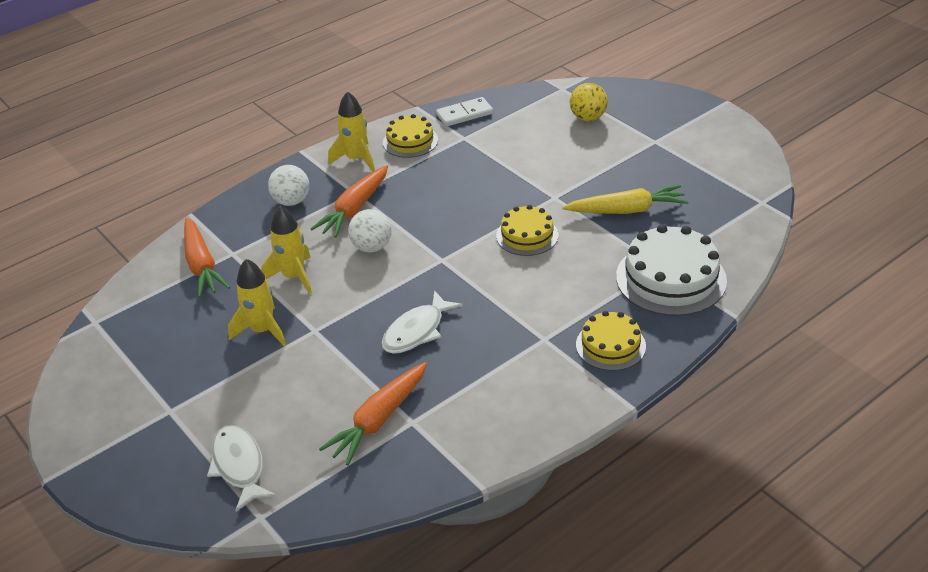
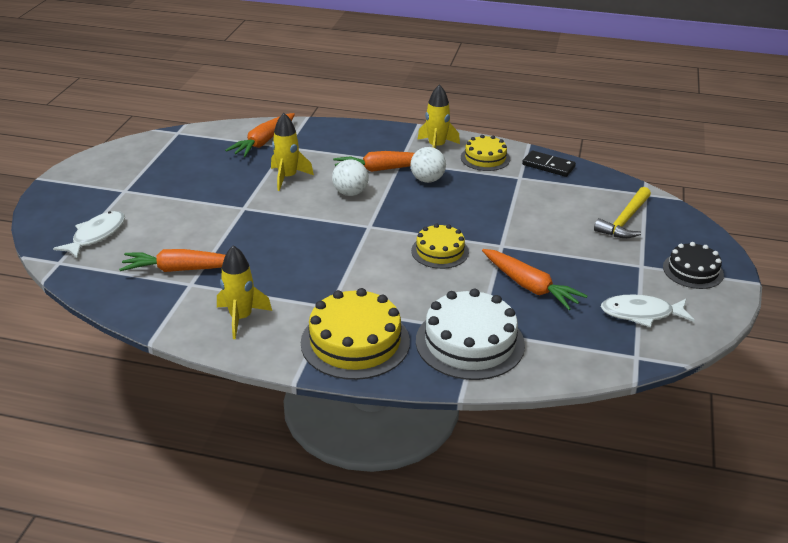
camera: 50 degrees right, 5 degrees down
yellow rocket [228,259,286,346] -> yellow rocket moved to [217,245,272,339]
white ball [268,165,309,206] -> white ball moved to [410,147,446,183]
white fish [382,290,463,354] -> white fish moved to [601,294,694,327]
white domino [436,97,493,126] -> black domino [522,150,576,177]
yellow carrot [562,185,689,214] -> orange carrot [482,249,587,310]
yellow ball [570,83,608,121] -> yellow hammer [594,187,651,238]
yellow cake [576,311,646,371] -> yellow cake [301,288,410,380], size x1.67
none -> black cake [663,242,724,289]

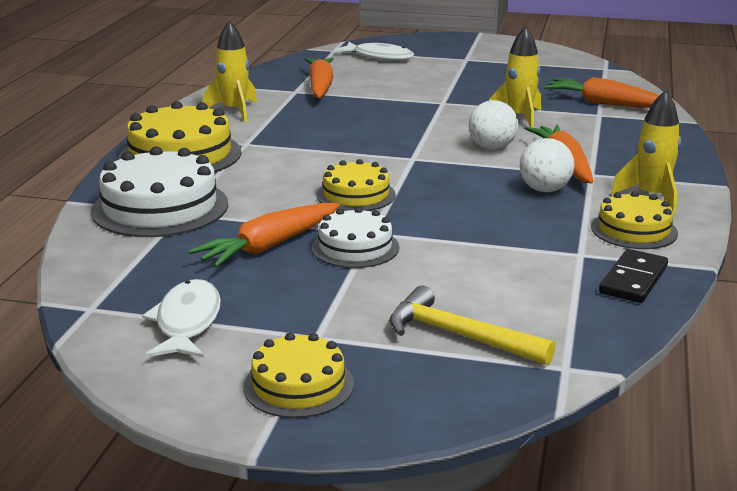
camera: 90 degrees right, 10 degrees down
black cake [663,242,724,289] -> yellow cake [243,332,354,418]
none -> white cake [312,207,399,268]

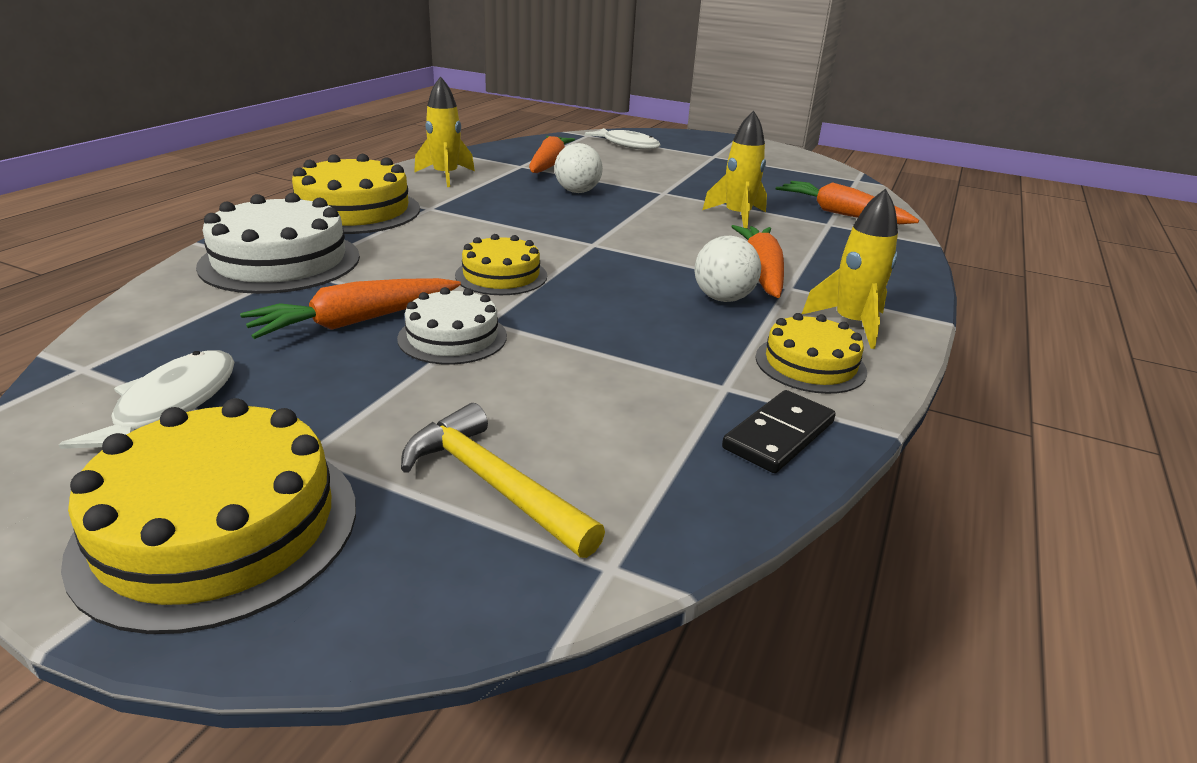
camera: 10 degrees right, 5 degrees up
yellow cake [243,332,354,418] -> yellow cake [61,398,356,634], size x1.67
white ball [469,100,518,150] -> white ball moved to [554,143,603,193]

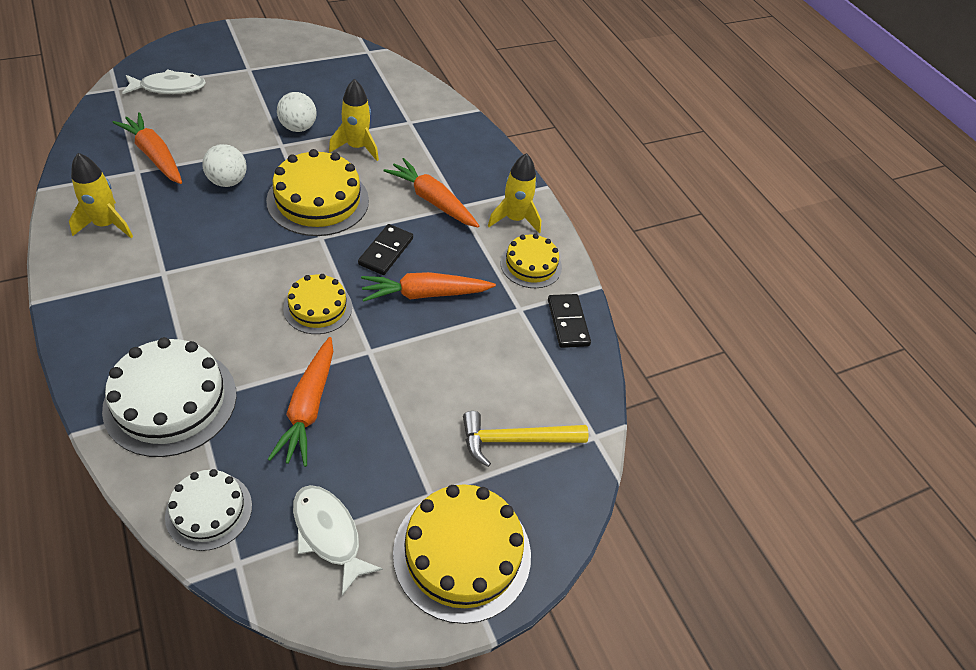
camera: 55 degrees left, 20 degrees up
yellow cake [292,154,420,234] -> yellow cake moved to [266,149,369,236]
white cake [397,287,507,365] -> white cake moved to [165,469,252,551]
white ball [694,236,761,302] -> white ball moved to [277,92,317,132]
orange carrot [776,181,919,224] -> orange carrot moved to [361,272,496,302]
none -> black domino [358,224,413,275]

